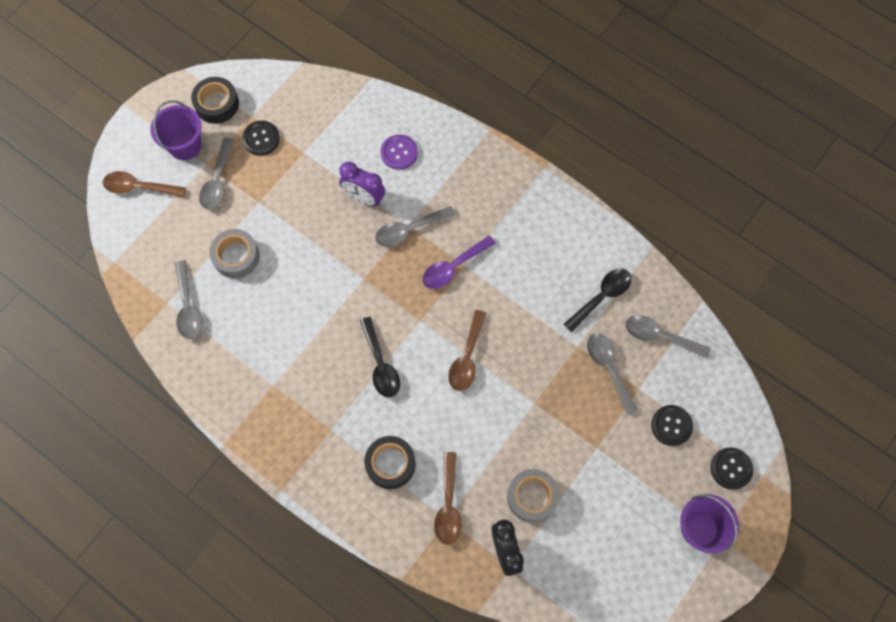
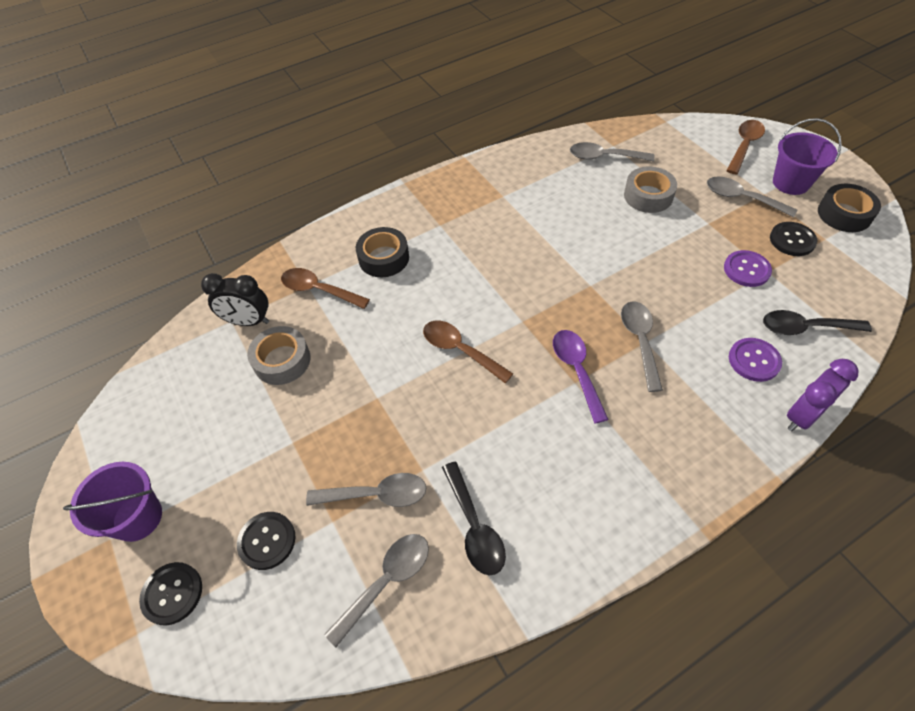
camera: 115 degrees right, 15 degrees down
purple clock [339,162,385,206] -> purple clock moved to [787,359,859,431]
black spoon [360,317,400,398] -> black spoon moved to [763,310,872,335]
none -> purple button [724,250,772,287]

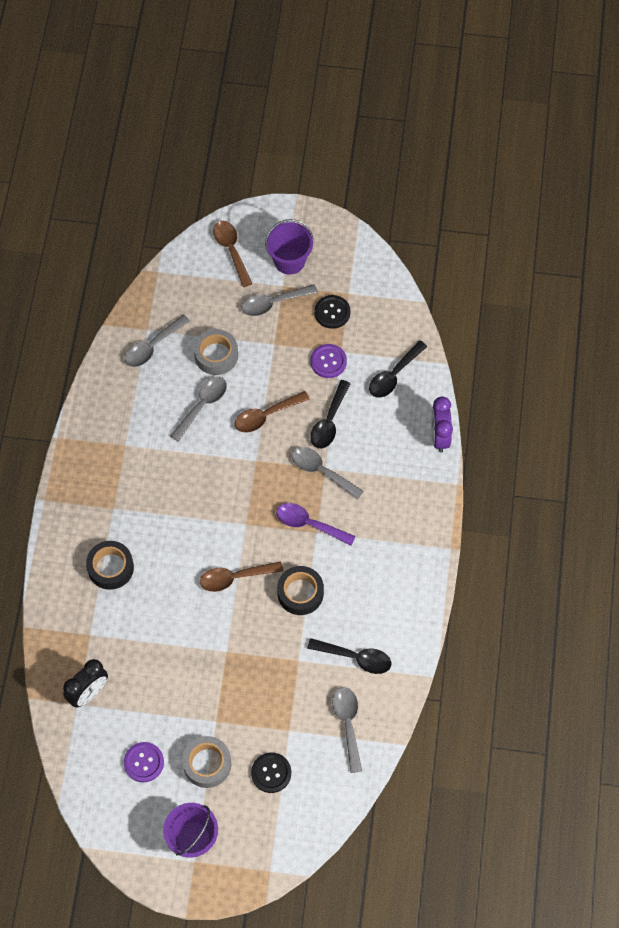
camera: 55 degrees left, 10 degrees up
black button [139,562,202,626] -> none
grey tape [247,326,311,385] -> grey tape moved to [182,736,231,788]
brown spoon [281,268,370,309] -> brown spoon moved to [235,391,310,433]
grey spoon [306,473,426,507] -> grey spoon moved to [170,377,227,442]
purple button [729,338,782,382] -> purple button moved to [124,742,164,782]
black tape [818,184,881,232] -> black tape moved to [277,566,324,615]
none -> black spoon [310,380,351,449]

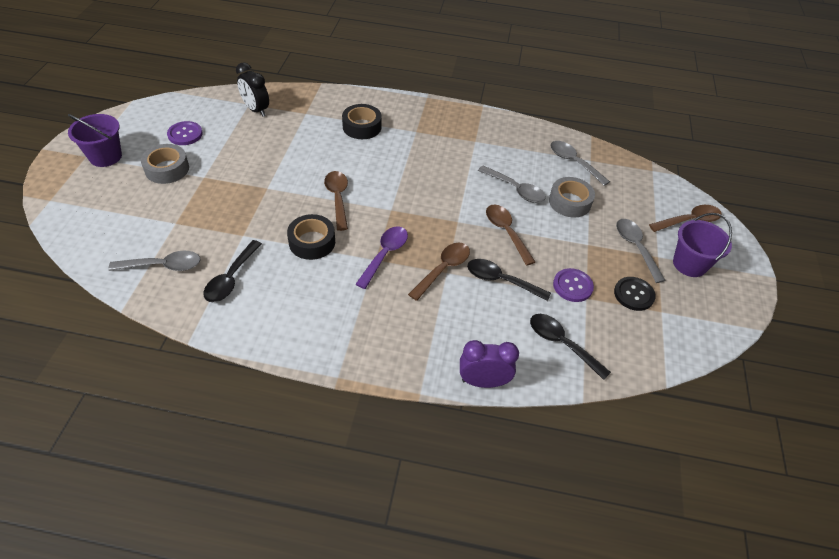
camera: 90 degrees right, 15 degrees down
black button [251,752,291,793] -> none
grey spoon [292,447,364,500] -> brown spoon [408,243,470,301]

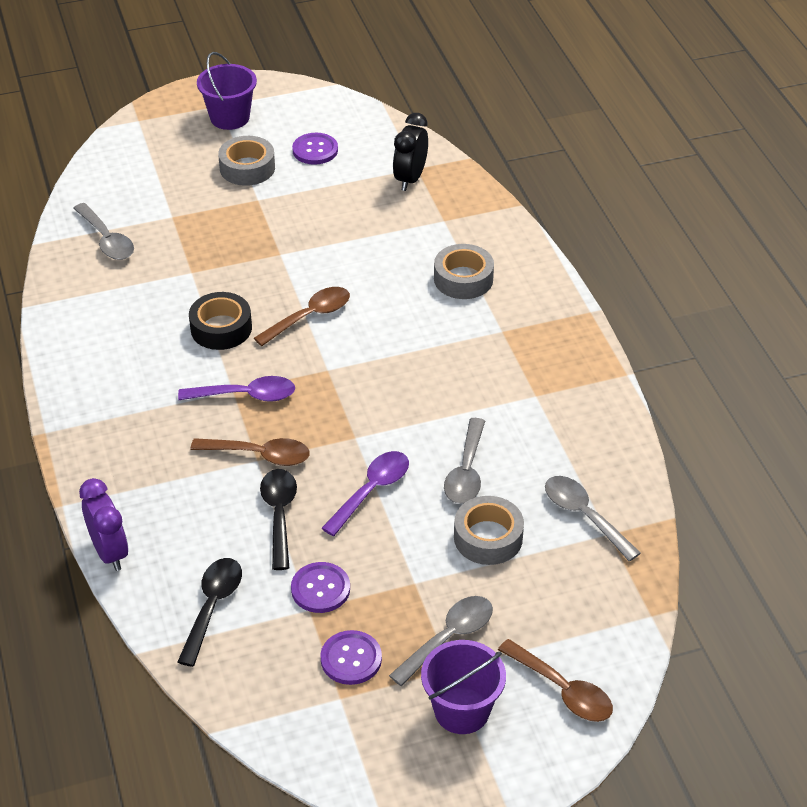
camera: 65 degrees right, 5 degrees down
black spoon [203,240,262,302] -> none
black tape [342,104,382,139] -> grey tape [434,244,494,299]
brown spoon [486,205,535,266] -> purple spoon [321,451,409,536]
grey spoon [550,141,610,186] -> grey spoon turned 60 degrees counterclockwise [545,476,641,562]
black button [614,277,656,311] -> purple button [320,630,382,685]

